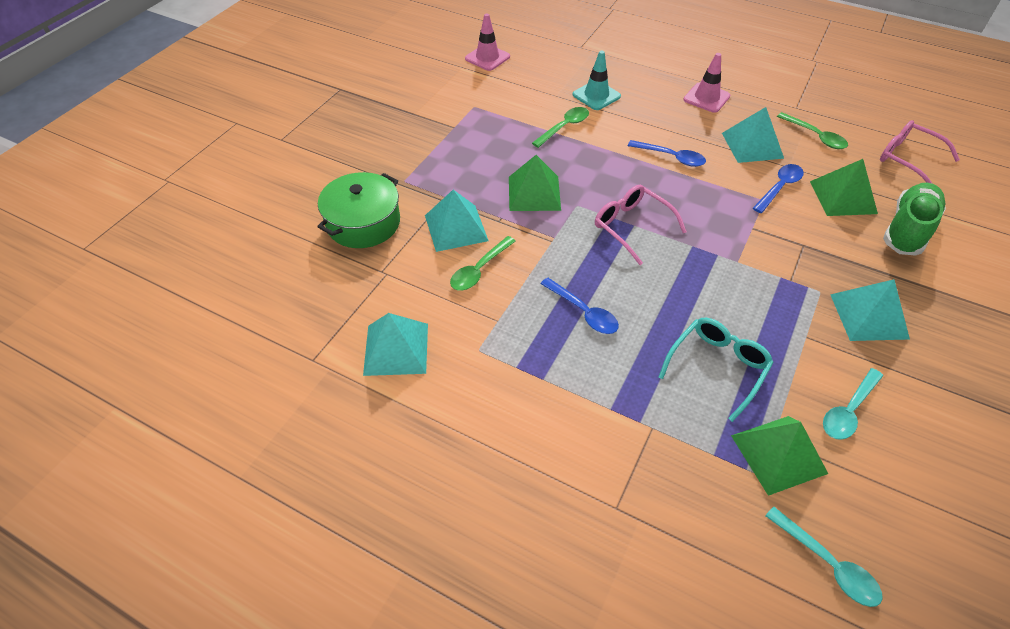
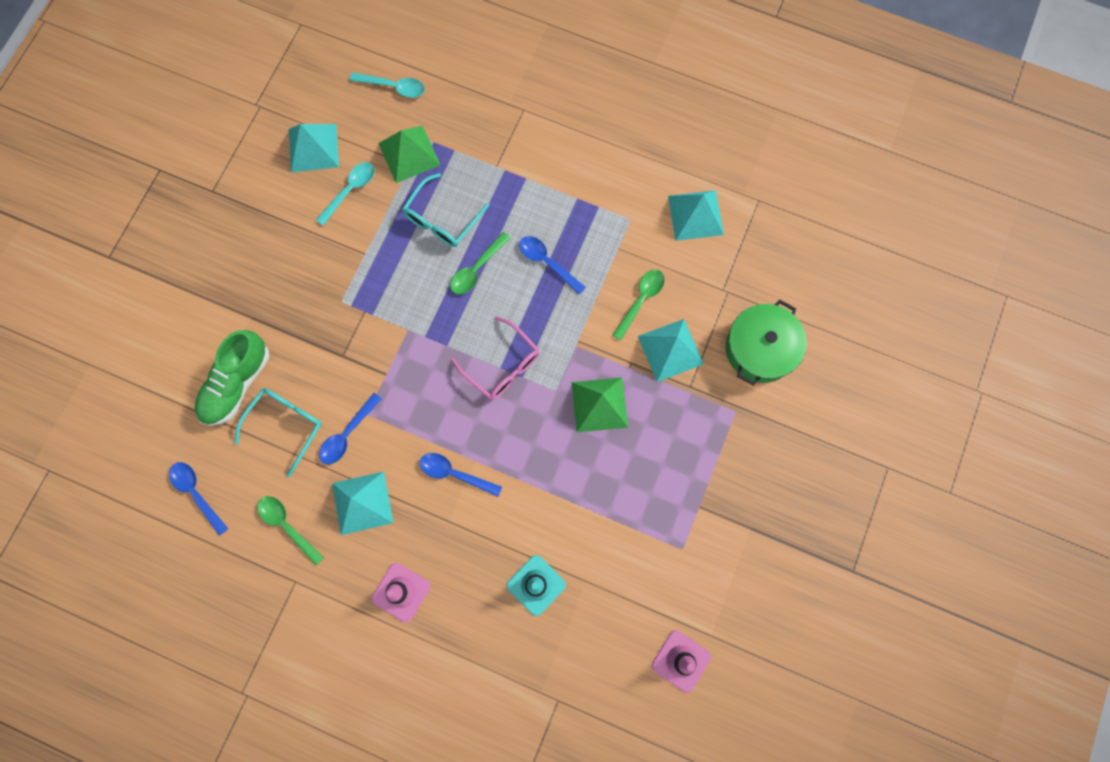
camera: 175 degrees right, 25 degrees up
green spoon [532,107,589,148] -> green spoon moved to [450,232,510,294]
turquoise spoon [765,507,883,607] -> turquoise spoon turned 150 degrees clockwise [350,72,425,98]
green pyramid [810,159,878,216] -> turquoise glasses [235,388,322,477]
turquoise pyramid [830,279,910,341] -> turquoise pyramid moved to [289,124,339,172]
pink glasses [880,120,960,184] -> blue spoon [169,462,228,536]

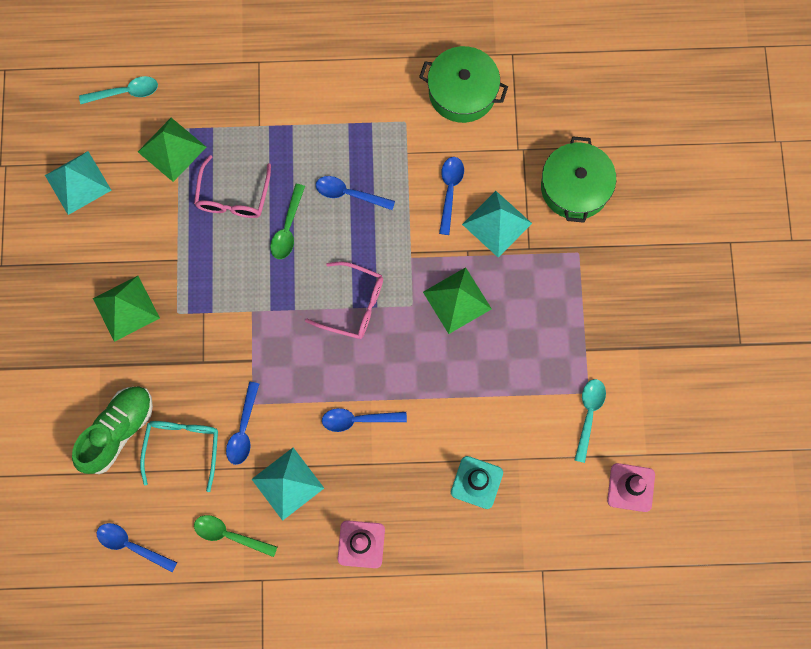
camera: 25 degrees left, 0 degrees up
green shoe [195,330,269,426] -> green shoe turned 150 degrees counterclockwise [72,386,153,474]
turquoise spoon [316,162,375,226] -> turquoise spoon moved to [575,379,606,463]
turquoise glasses [402,173,490,247] -> pink glasses [194,155,271,218]
green spoon [612,269,665,340] -> blue spoon [439,157,464,235]
turquoise pyramid [668,190,724,241] -> green pot [419,46,508,123]
none -> green pyramid [93,276,160,342]

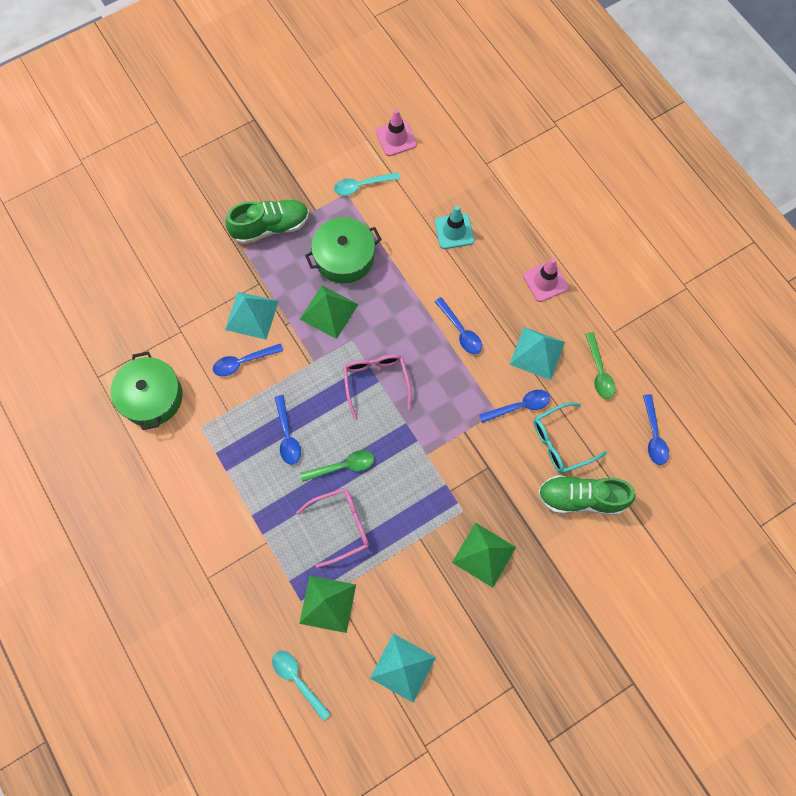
camera: 120 degrees left, 5 degrees down
green pot [541,136,616,223] -> green pot moved to [305,217,382,284]
none -> green shoe [226,199,309,244]

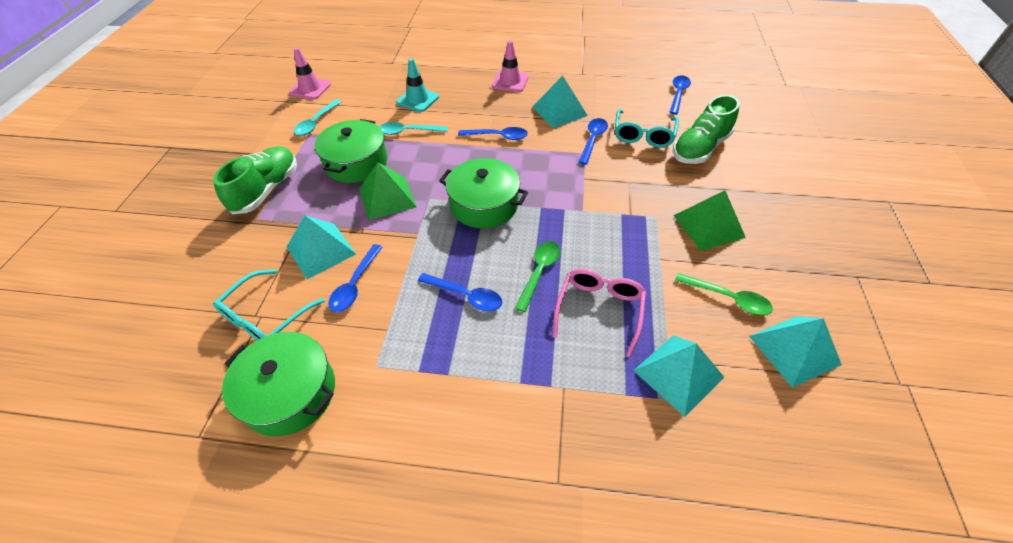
camera: 50 degrees left, 20 degrees down
turquoise spoon [272,651,331,721] -> turquoise spoon moved to [379,122,448,135]
green pyramid [299,576,356,633] -> turquoise pyramid [633,335,724,417]
pink glasses [343,354,411,419] -> green pot [439,158,528,228]
green spoon [585,332,616,399] -> green spoon moved to [675,273,773,315]
blue spoon [643,394,669,465] -> blue spoon turned 105 degrees counterclockwise [669,75,691,115]
none -> turquoise glasses [213,269,324,340]

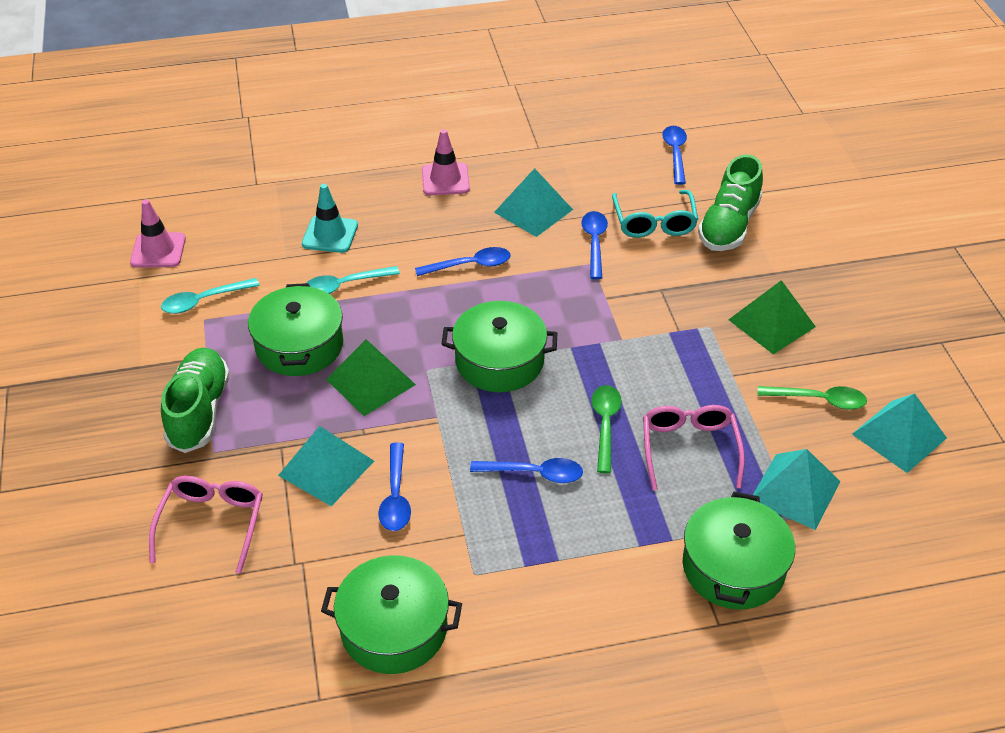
camera: 20 degrees left, 5 degrees down
turquoise glasses [213,269,324,340] -> none
turquoise spoon [294,99,342,136] -> turquoise spoon turned 60 degrees clockwise [161,278,260,314]
none -> pink glasses [149,476,263,574]
none -> green pot [683,492,795,609]

